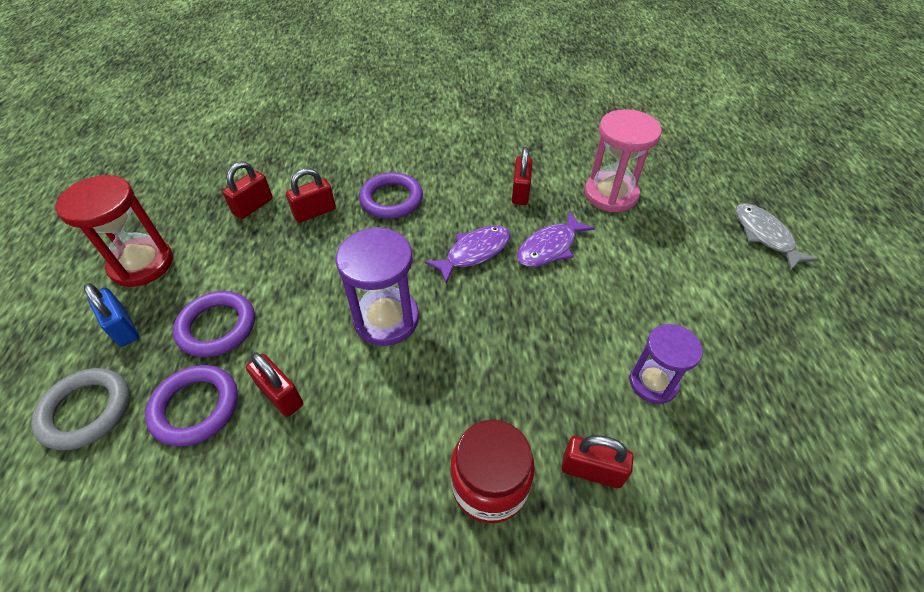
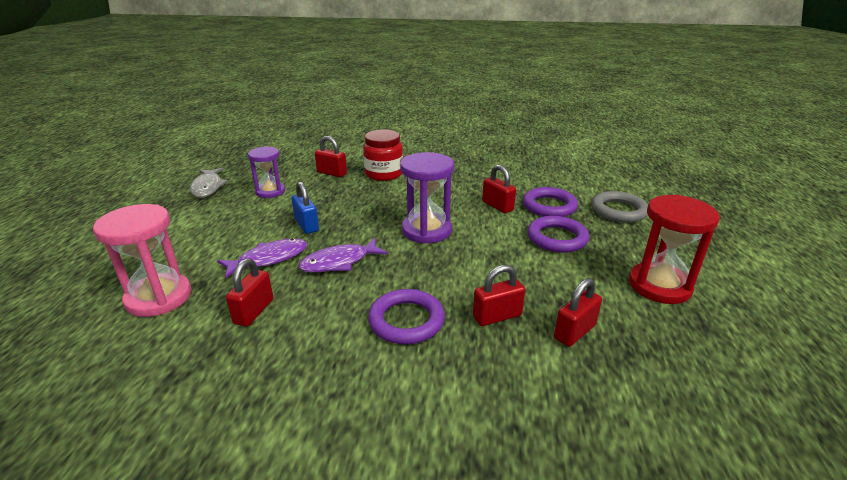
camera: 170 degrees left, 20 degrees down
blue padlock [84,283,139,347] -> blue padlock moved to [291,181,319,234]
grey fish [736,203,819,271] -> grey fish moved to [190,168,228,198]

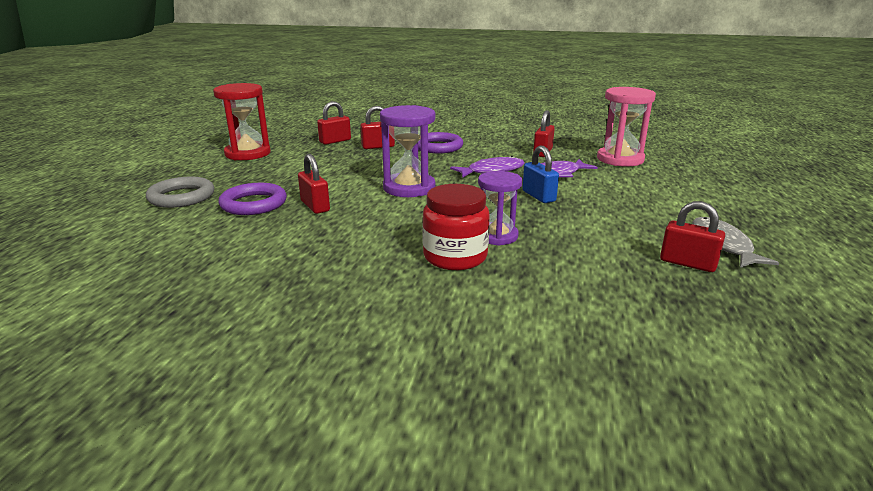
camera: 175 degrees left, 5 degrees down
purple hourglass [248,146,285,198] -> purple hourglass moved to [478,171,522,246]
red padlock [315,136,347,177] -> red padlock moved to [660,201,725,272]
purple ring [527,216,589,253] -> none

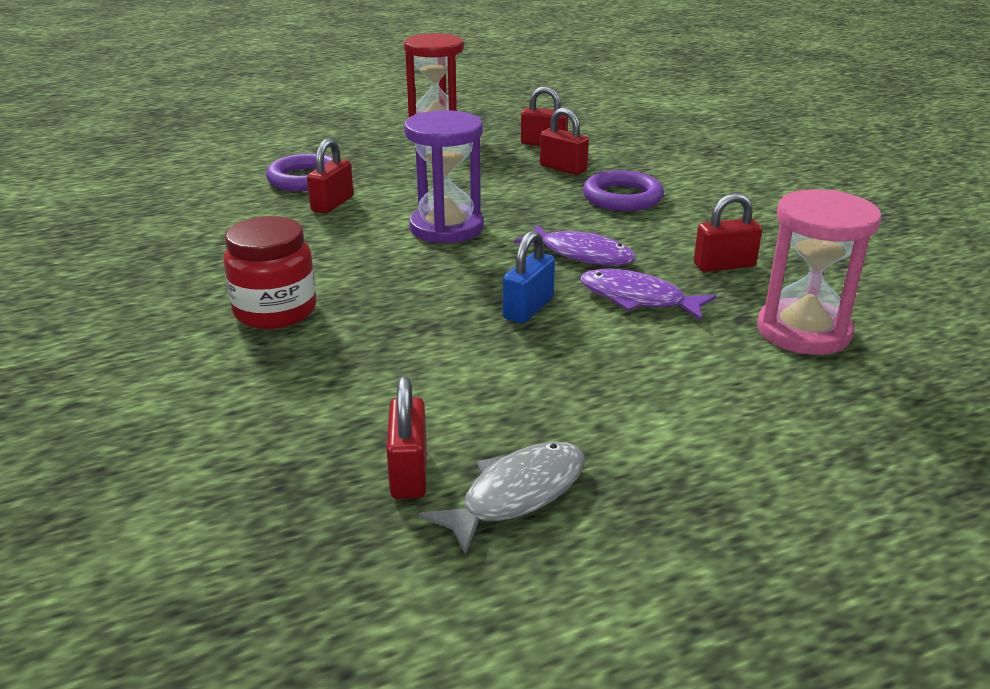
camera: 55 degrees right, 5 degrees up
grey ring [146,177,214,208] -> none
purple hourglass [478,171,522,246] -> none

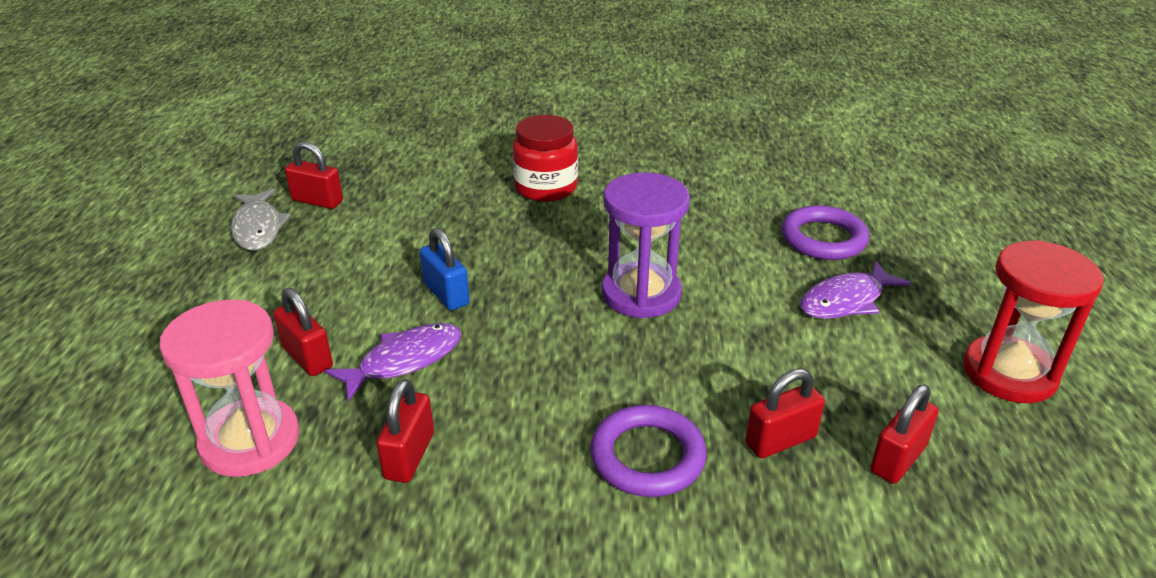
camera: 115 degrees right, 5 degrees up
red padlock [307,138,354,214] -> red padlock moved to [273,288,333,376]
purple fish [514,224,636,266] -> purple fish moved to [800,261,911,319]

